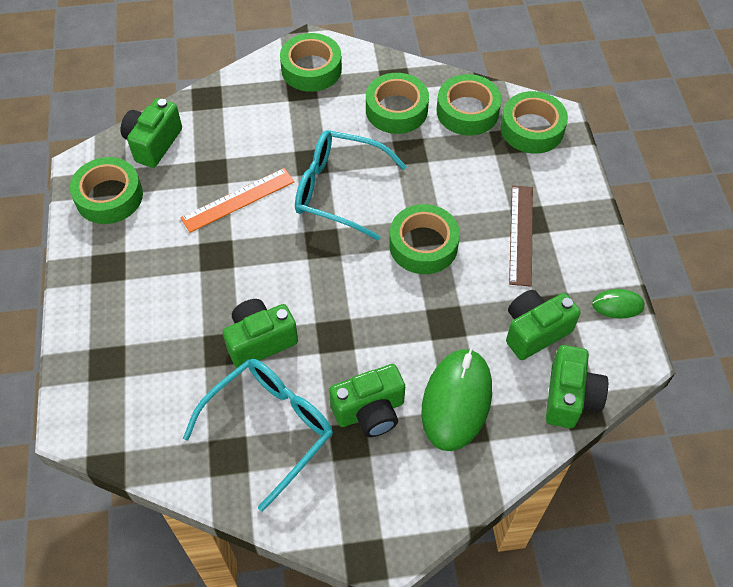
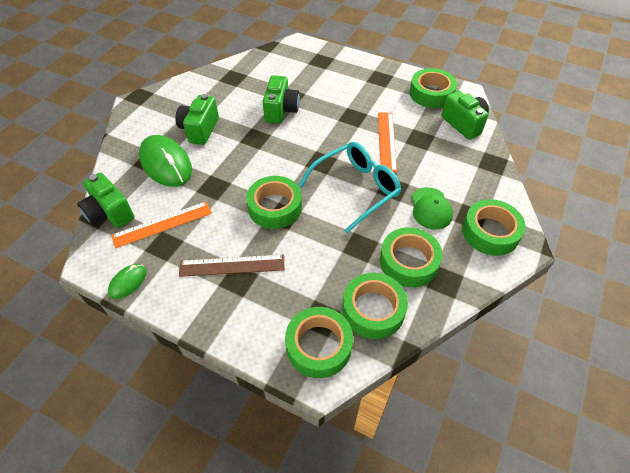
camera: 125 degrees right, 5 degrees down
turquoise glasses [183,359,333,512] -> none
green camera [506,290,581,360] -> orange ruler [111,202,212,248]
brown ruler [509,185,533,287] -> brown ruler turned 45 degrees counterclockwise [179,254,285,277]
none -> green cap [412,187,453,230]

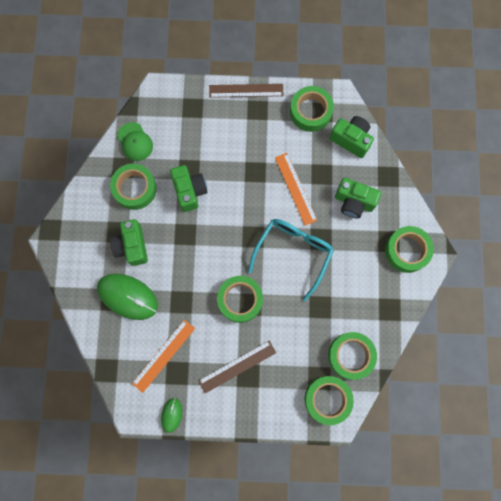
camera: 25 degrees left, 25 degrees up
green camera [77,172,134,228] -> green camera moved to [335,178,381,219]
green tape [380,227,443,287] -> green tape moved to [110,164,157,210]
green cap [412,187,453,230] -> green cap moved to [117,122,153,161]
none -> brown ruler [209,84,283,98]

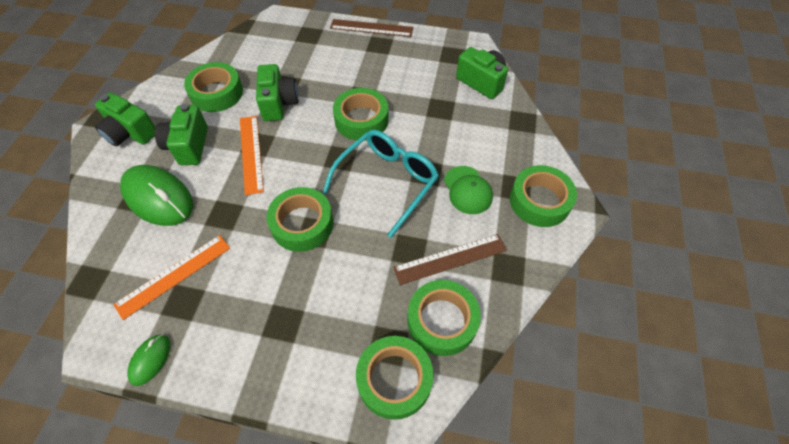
camera: 10 degrees right, 20 degrees down
green cap [117,122,153,161] -> green cap moved to [444,166,493,214]
brown ruler [198,340,276,393] -> brown ruler moved to [393,234,507,285]
orange ruler [275,153,317,226] -> orange ruler moved to [240,116,264,195]
green tape [290,86,334,132] -> green tape moved to [333,88,389,140]
green camera [335,178,381,219] -> green camera moved to [95,93,155,146]

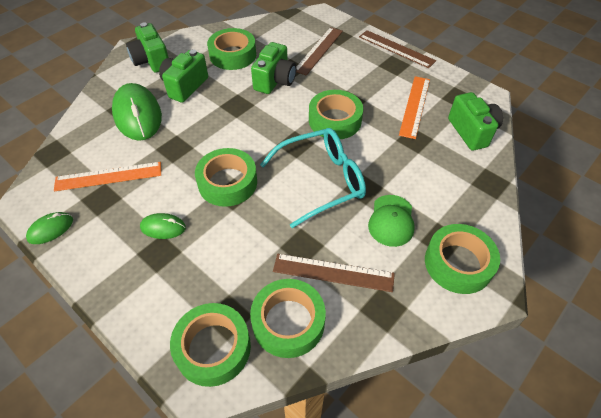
camera: 30 degrees right, 5 degrees down
orange ruler [240,116,264,195] -> orange ruler moved to [399,76,430,139]
none -> green mouse [140,213,186,239]
none -> brown ruler [296,27,343,76]

